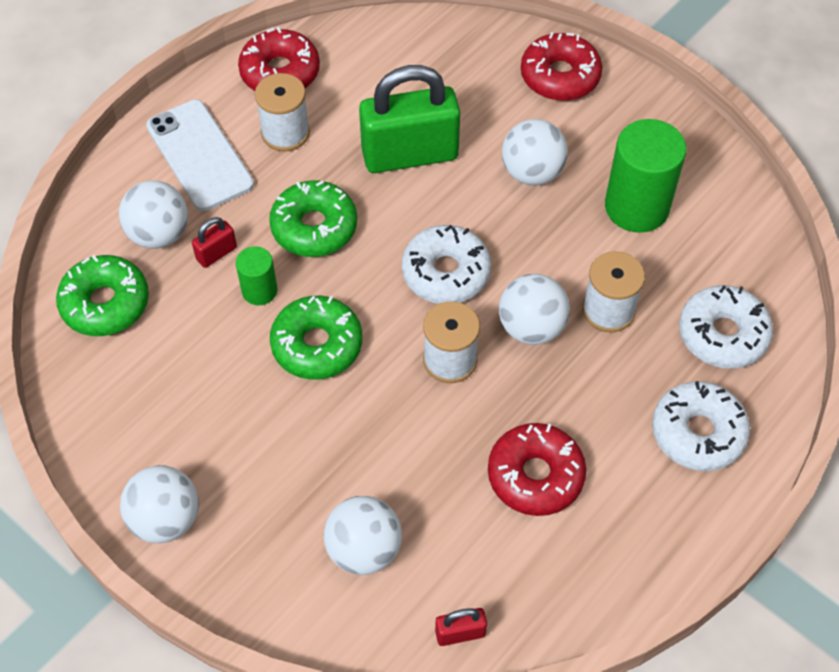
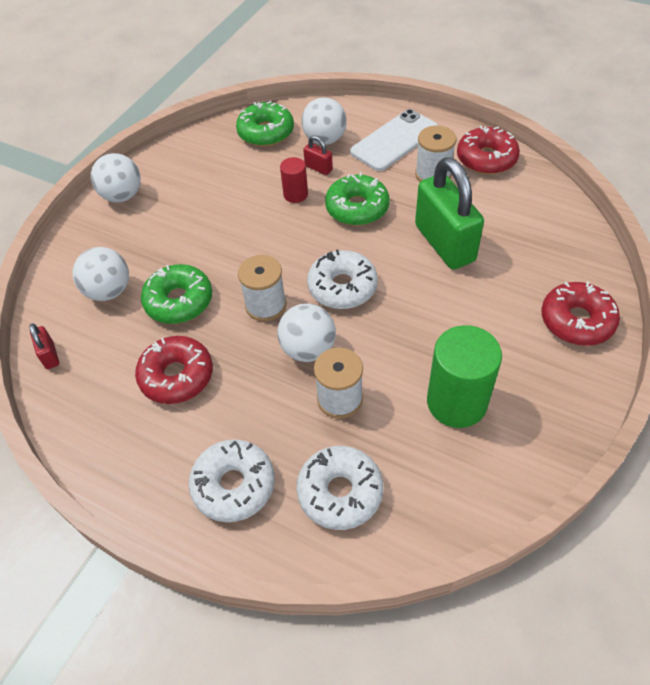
camera: 80 degrees right, 5 degrees down
green cylinder [236,246,277,305] -> red cylinder [280,157,308,203]
green donut [270,296,362,380] -> green donut moved to [141,264,212,324]
white ball [502,119,568,185] -> none

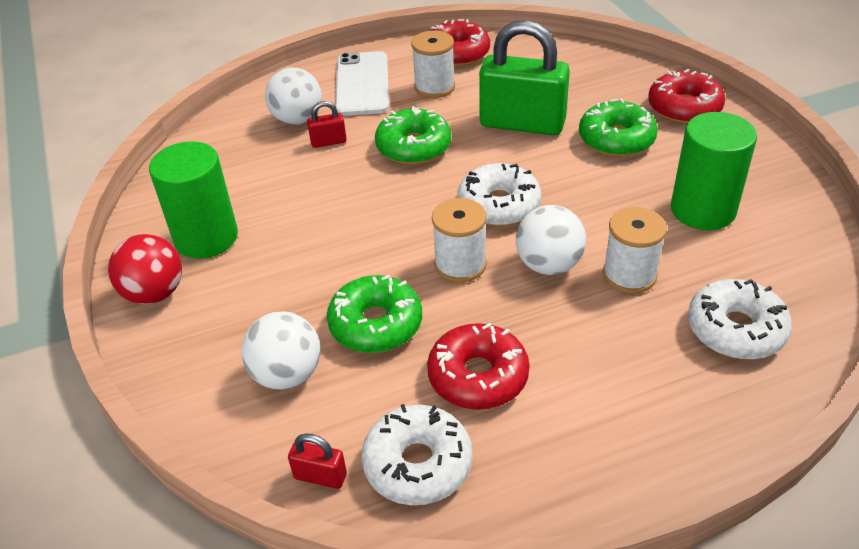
camera: 50 degrees left, 10 degrees down
white ball [91,153,141,202] -> red ball [108,234,182,304]
white donut [189,439,275,522] -> white donut moved to [361,404,472,505]
green donut [236,101,294,146] -> green donut moved to [579,99,658,157]
red cylinder [280,157,308,203] -> none
none -> green cylinder [149,142,238,259]

